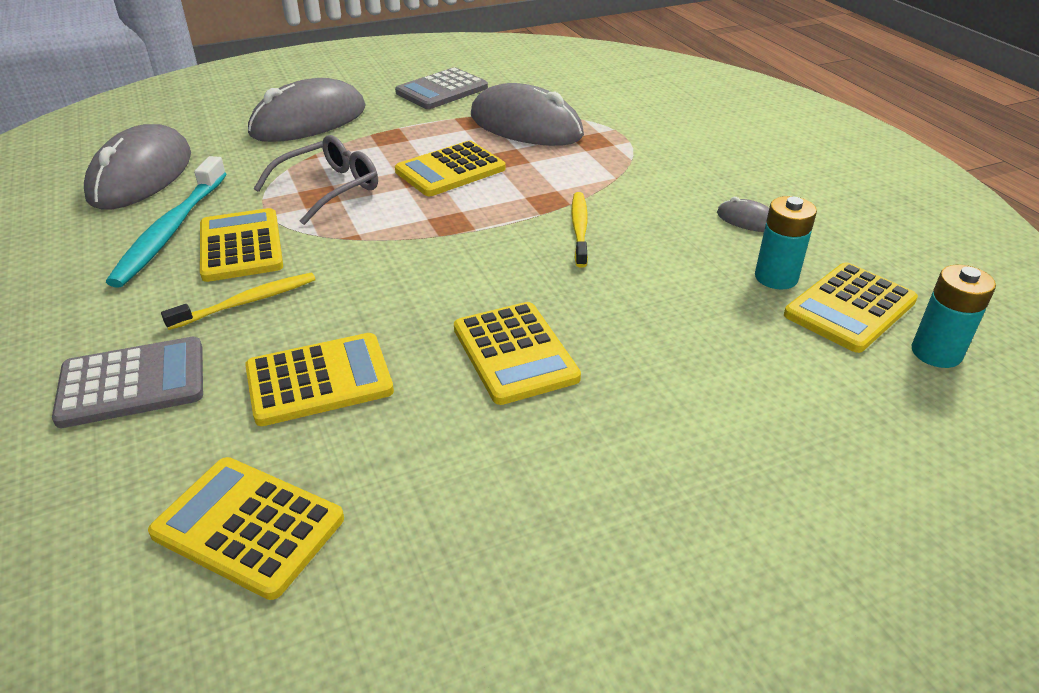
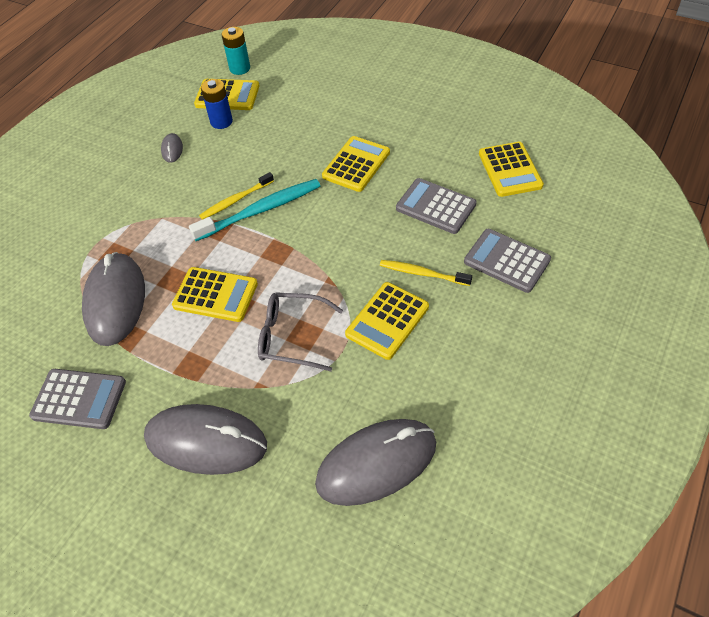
camera: 125 degrees left, 15 degrees up
turquoise toothbrush [106,156,226,288] -> turquoise toothbrush moved to [189,179,320,241]
yellow calculator [245,333,394,426] -> grey calculator [396,178,477,234]
turquoise battery [755,196,817,289] -> blue battery [201,79,233,129]

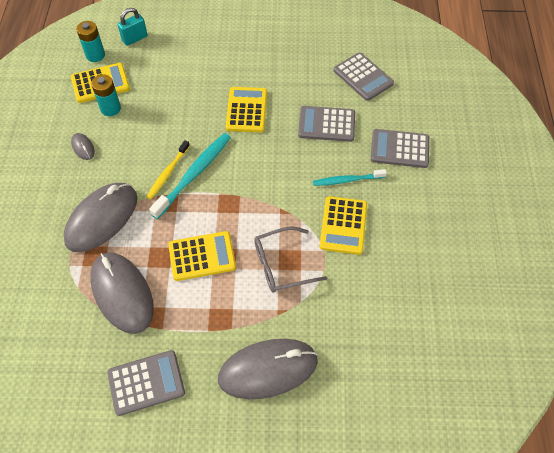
camera: 30 degrees left, 5 degrees up
blue battery [201,79,233,129] -> turquoise battery [91,74,121,116]
grey mouse [315,419,436,506] -> grey mouse moved to [63,183,137,252]
yellow toothbrush [380,260,472,286] -> turquoise toothbrush [313,169,387,186]
yellow calculator [479,142,544,197] -> grey calculator [334,52,394,101]
none -> turquoise padlock [118,8,148,46]

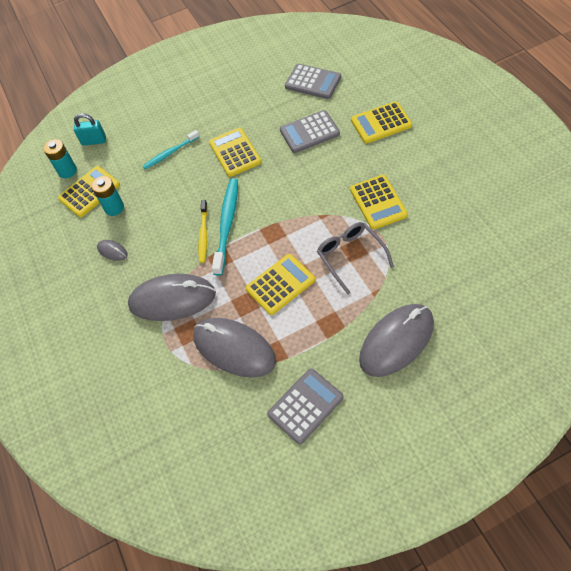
camera: 20 degrees left, 0 degrees up
grey mouse [63,183,137,252] -> grey mouse turned 75 degrees clockwise [128,274,216,321]
turquoise padlock [118,8,148,46] -> turquoise padlock turned 60 degrees clockwise [74,113,106,146]
grey glasses [254,227,327,293] -> grey glasses turned 105 degrees clockwise [317,222,394,294]
turquoise toothbrush [313,169,387,186] -> turquoise toothbrush moved to [143,130,199,169]
grey calculator [371,129,429,168] -> yellow calculator [351,101,412,143]

